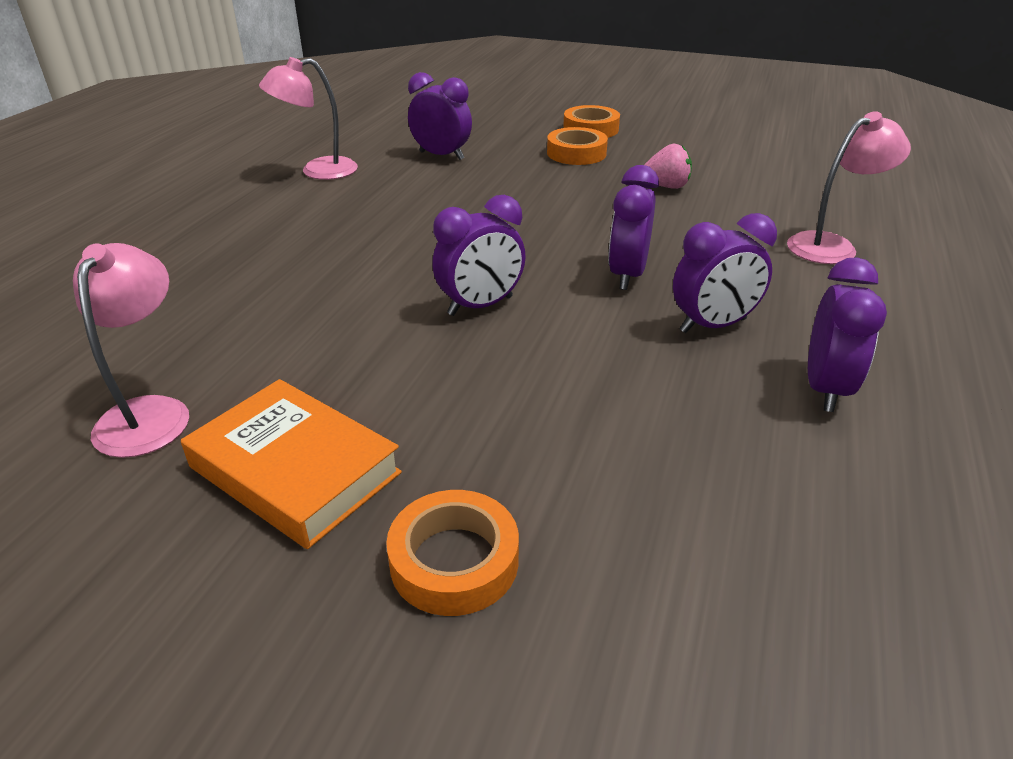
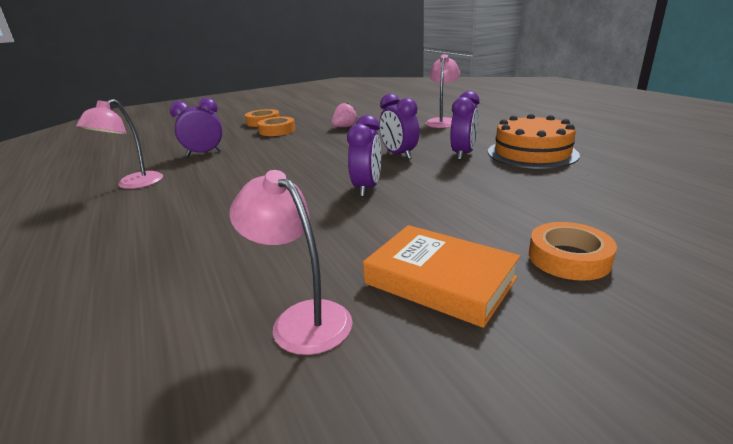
camera: 45 degrees left, 10 degrees down
orange book [181,379,402,549] -> orange book turned 45 degrees clockwise [363,225,520,328]
purple clock [808,257,887,412] -> orange cake [488,114,580,169]

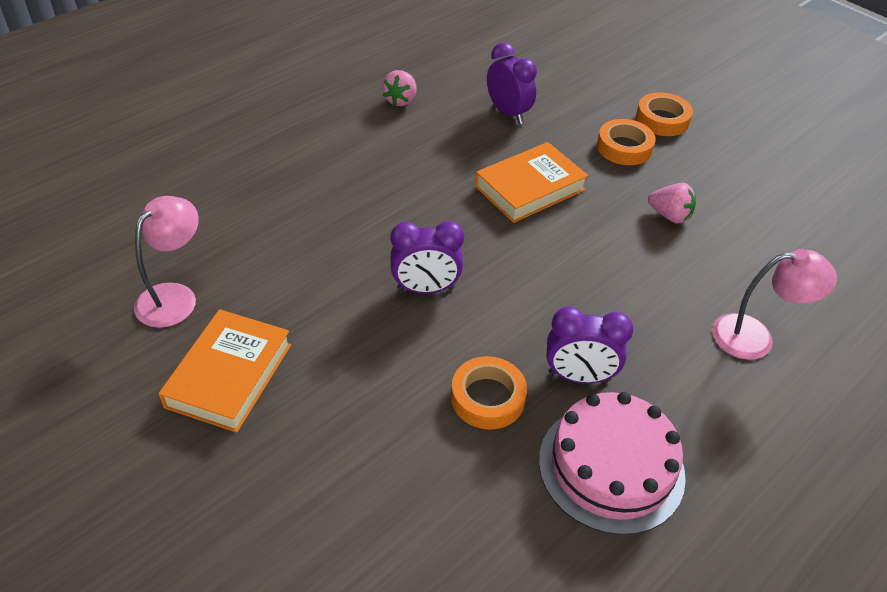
camera: 70 degrees right, 20 degrees up
pink lamp [76,99,163,189] -> pink strawberry [382,70,417,106]
purple clock [379,94,419,159] -> none
orange cake [488,114,580,169] -> pink cake [539,392,686,535]
orange tape [529,222,617,281] -> orange tape moved to [451,356,527,429]
none -> orange book [475,142,588,223]

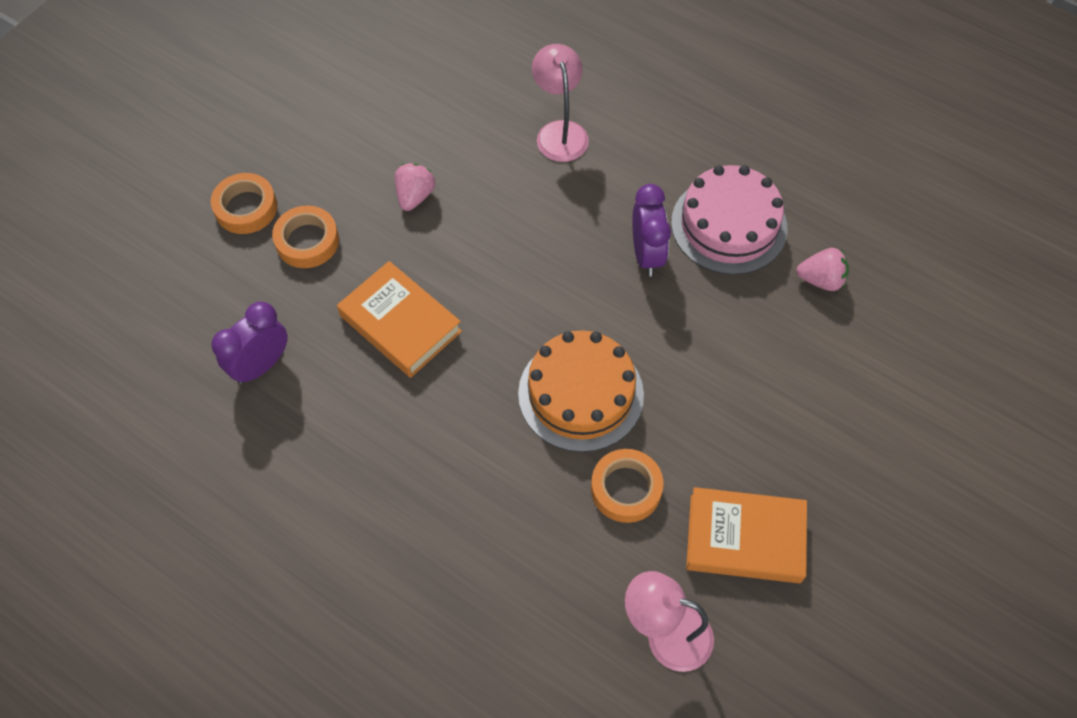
camera: 100 degrees left, 15 degrees up
pink strawberry [382,70,417,106] -> pink strawberry moved to [796,248,849,291]
purple clock [390,221,464,294] -> orange cake [518,330,644,452]
orange tape [451,356,527,429] -> orange tape moved to [591,449,663,523]

